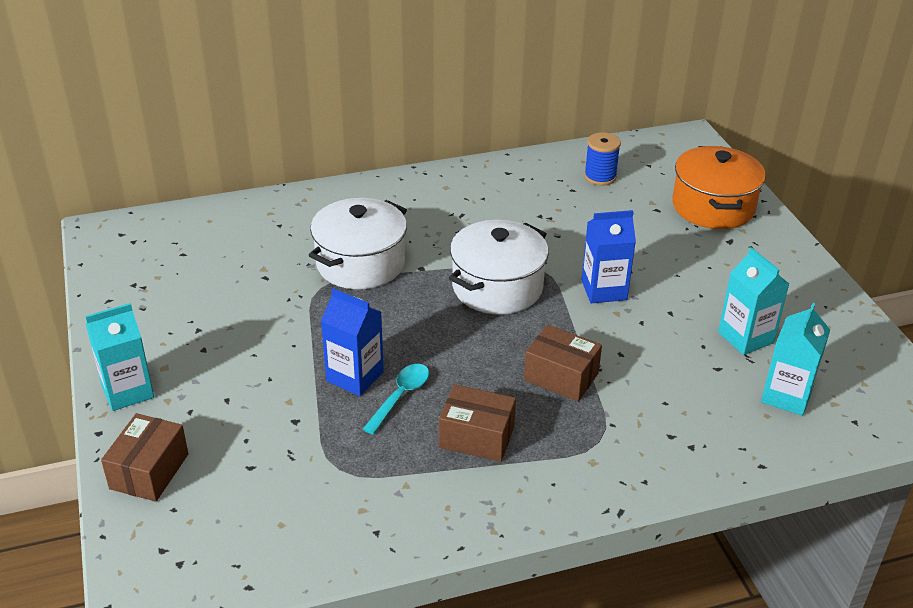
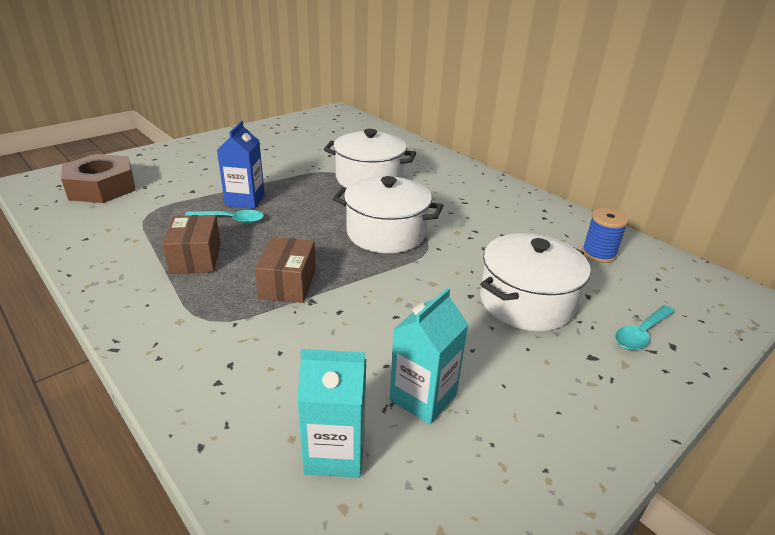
camera: 65 degrees right, 5 degrees down
turquoise carton [85,303,154,411] -> none
brown box [101,413,188,502] -> none
blue carton [582,210,636,303] -> none
orange pot [672,146,766,229] -> turquoise spoon [615,305,675,350]
none -> brown nut [61,154,136,203]
none -> white pot [480,233,591,331]

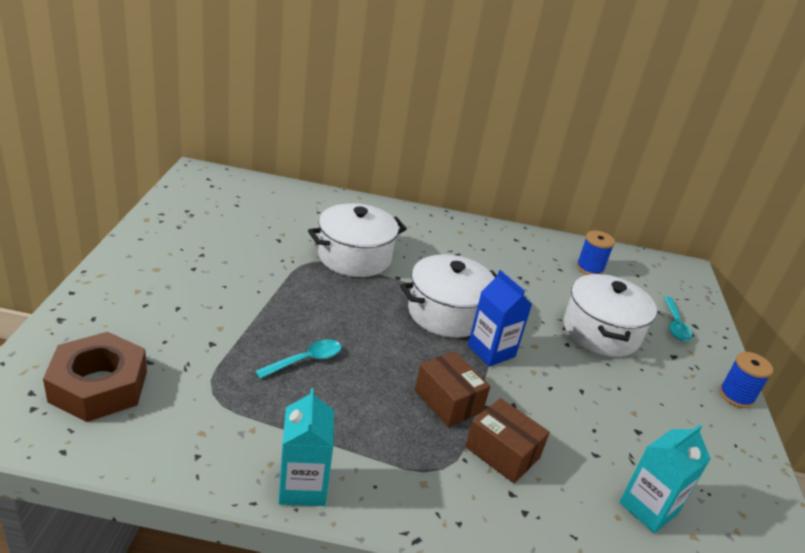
camera: 45 degrees left, 0 degrees up
brown box [162,215,221,274] -> brown box moved to [465,398,550,483]
blue carton [217,121,265,209] -> blue carton moved to [468,270,532,367]
turquoise carton [390,288,469,425] -> turquoise carton moved to [278,388,334,506]
none -> blue spool [719,352,773,408]

